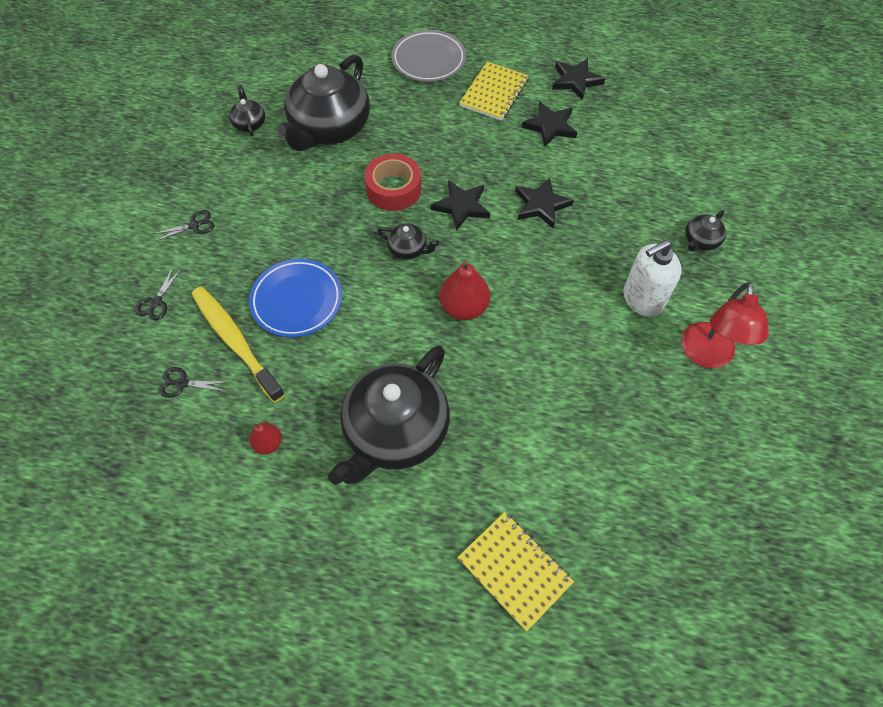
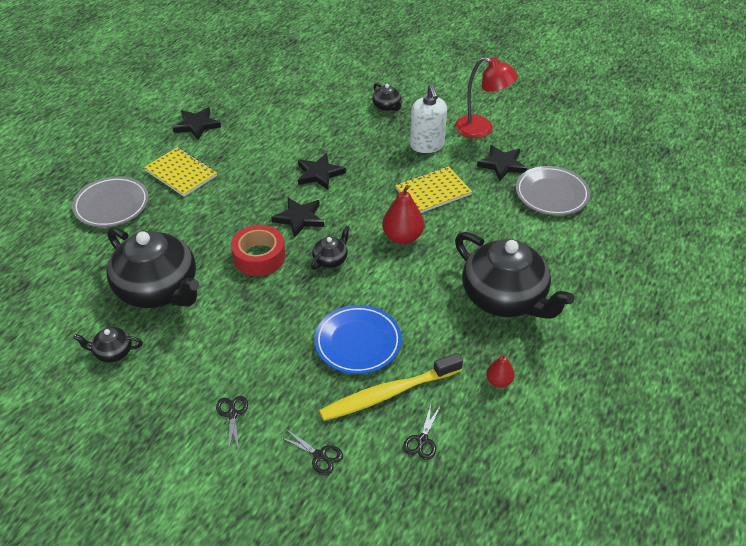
camera: 75 degrees left, 15 degrees down
yellow notebook [458,512,574,631] -> yellow notebook moved to [395,166,472,213]
black star [522,102,577,147] -> black star moved to [477,145,527,181]
none -> grey plate [516,166,590,215]

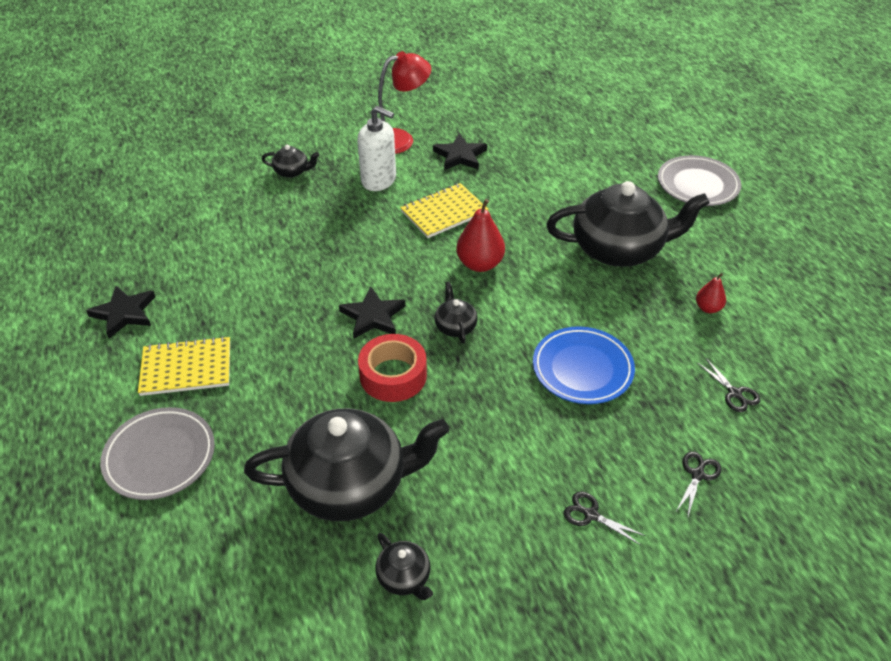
camera: 50 degrees left, 0 degrees up
black teapot [73,327,143,362] -> black teapot turned 75 degrees counterclockwise [375,533,433,600]
black scissors [280,429,343,475] -> black scissors turned 45 degrees counterclockwise [675,451,721,516]
black star [298,153,346,190] -> none
yellow toothbrush [319,353,463,421] -> none
yellow notebook [395,166,472,213] -> yellow notebook turned 45 degrees clockwise [400,183,489,238]
grey plate [516,166,590,215] -> grey plate moved to [658,155,741,206]

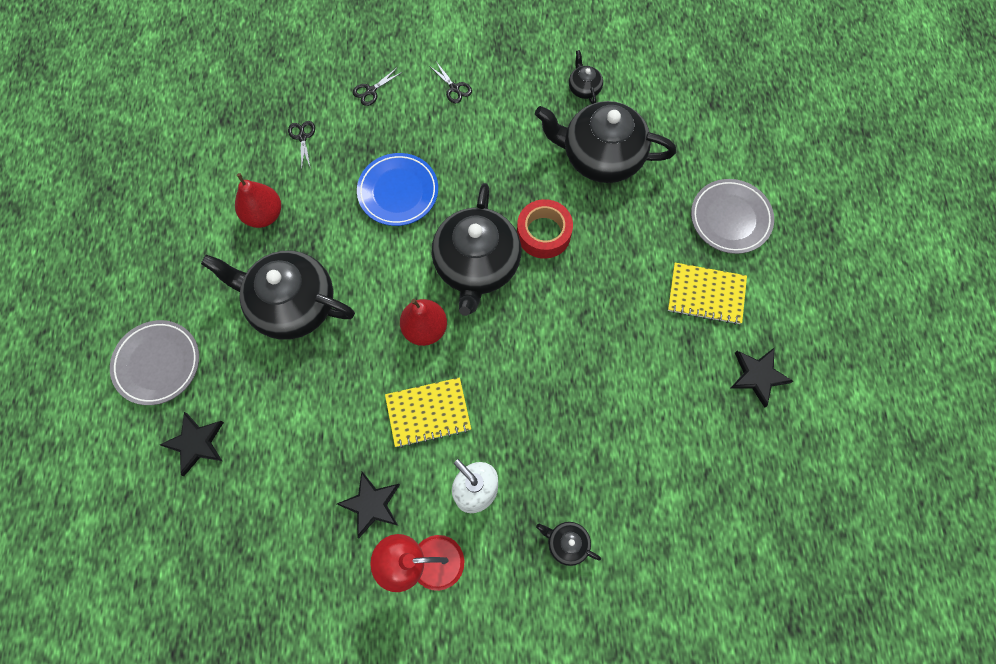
camera: 160 degrees left, 25 degrees up
black star [339,286,405,339] -> black star moved to [160,412,224,476]
black teapot [434,282,478,343] -> black teapot [432,183,521,316], size x2.34
red pear [696,273,726,313] -> red pear [235,173,281,228], size x1.75

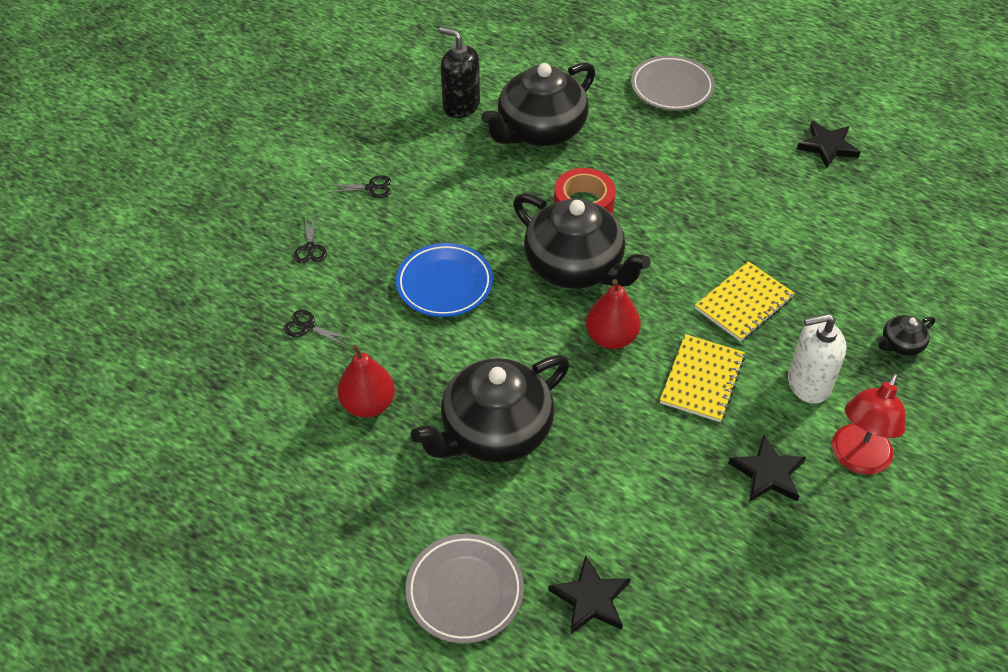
camera: 55 degrees left, 20 degrees down
black teapot [569,50,603,104] -> black soap dispenser [439,27,480,118]
yellow notebook [668,263,747,325] -> yellow notebook moved to [695,261,795,342]

